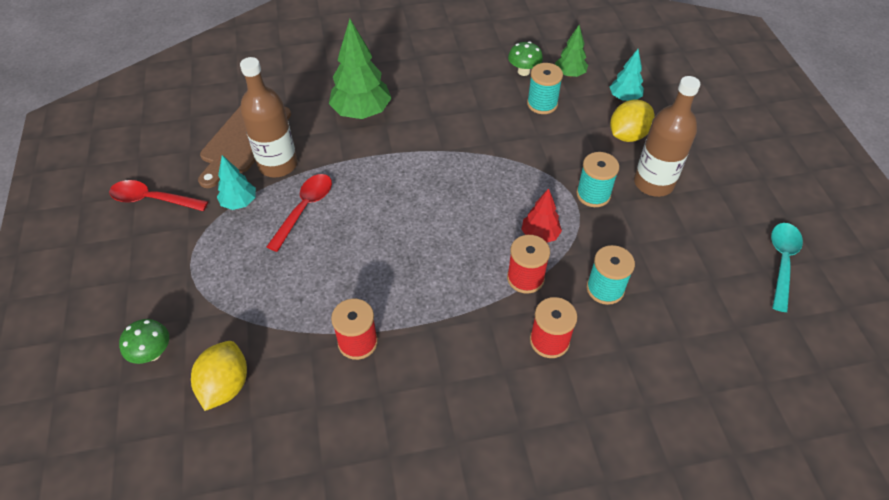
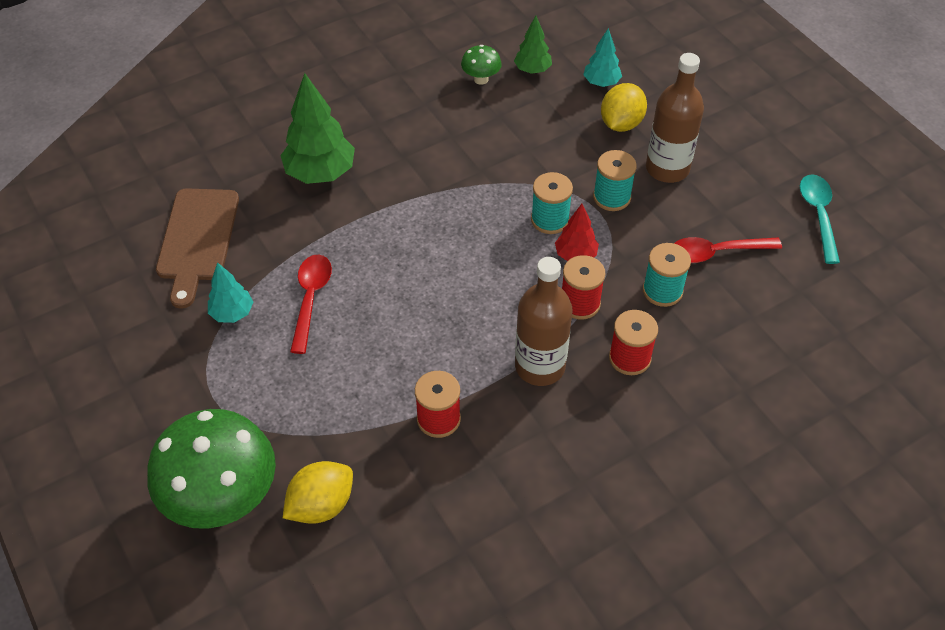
camera: 20 degrees left, 0 degrees up
red spoon [109,180,208,211] -> red spoon moved to [674,237,782,263]
green mushroom [119,319,169,364] -> green mushroom [147,409,276,529], size x2.28
yellow lemon [191,341,247,411] -> yellow lemon turned 60 degrees clockwise [283,461,353,524]
brown bottle [240,57,297,178] -> brown bottle moved to [515,257,573,386]
turquoise spool [527,63,563,114] -> turquoise spool moved to [531,172,573,234]

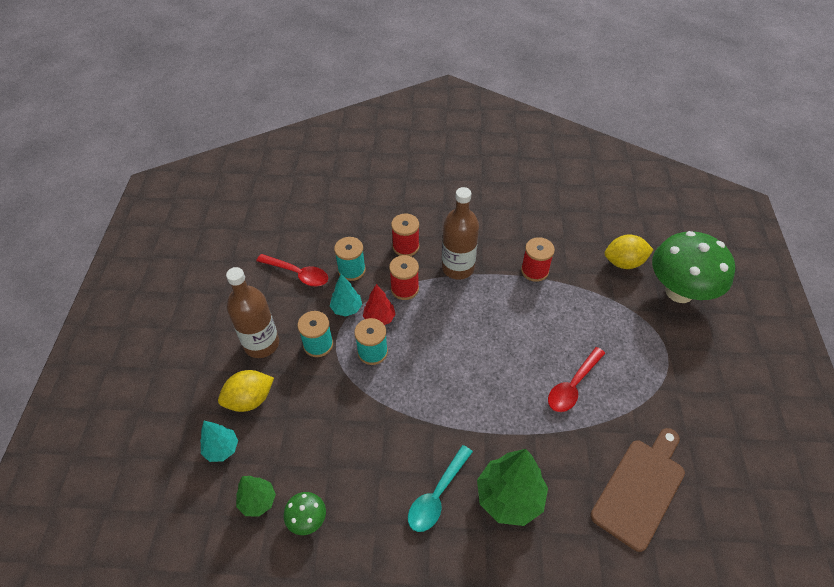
camera: 145 degrees left, 0 degrees up
turquoise tree [208,262,253,323] -> turquoise tree moved to [330,274,362,317]
turquoise spoon [800,174,840,264] -> turquoise spoon moved to [408,445,473,532]

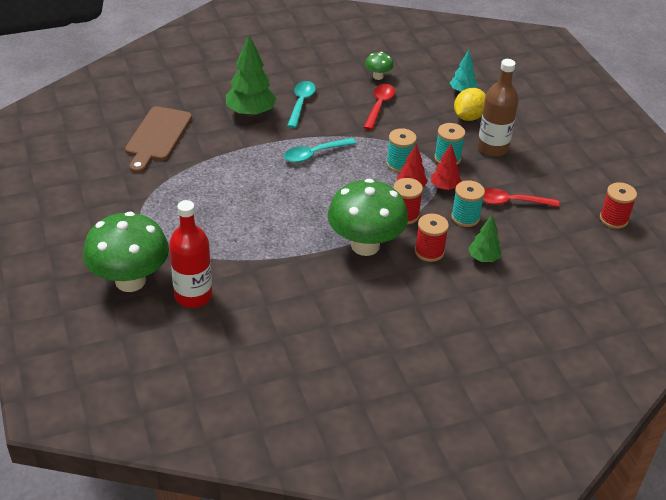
camera: 155 degrees right, 10 degrees down
green tree [236,476,276,517] -> green tree moved to [468,215,502,262]
turquoise tree [330,274,362,317] -> red tree [431,144,462,190]
brown bottle [442,187,479,280] -> green mushroom [328,179,408,256]
red spool [521,237,555,282] -> red spool moved to [600,182,637,229]
red spoon [548,347,605,412] -> red spoon moved to [363,84,395,130]
yellow lemon [604,234,654,269] -> red bottle [169,200,212,308]
none -> turquoise spoon [284,138,356,163]

